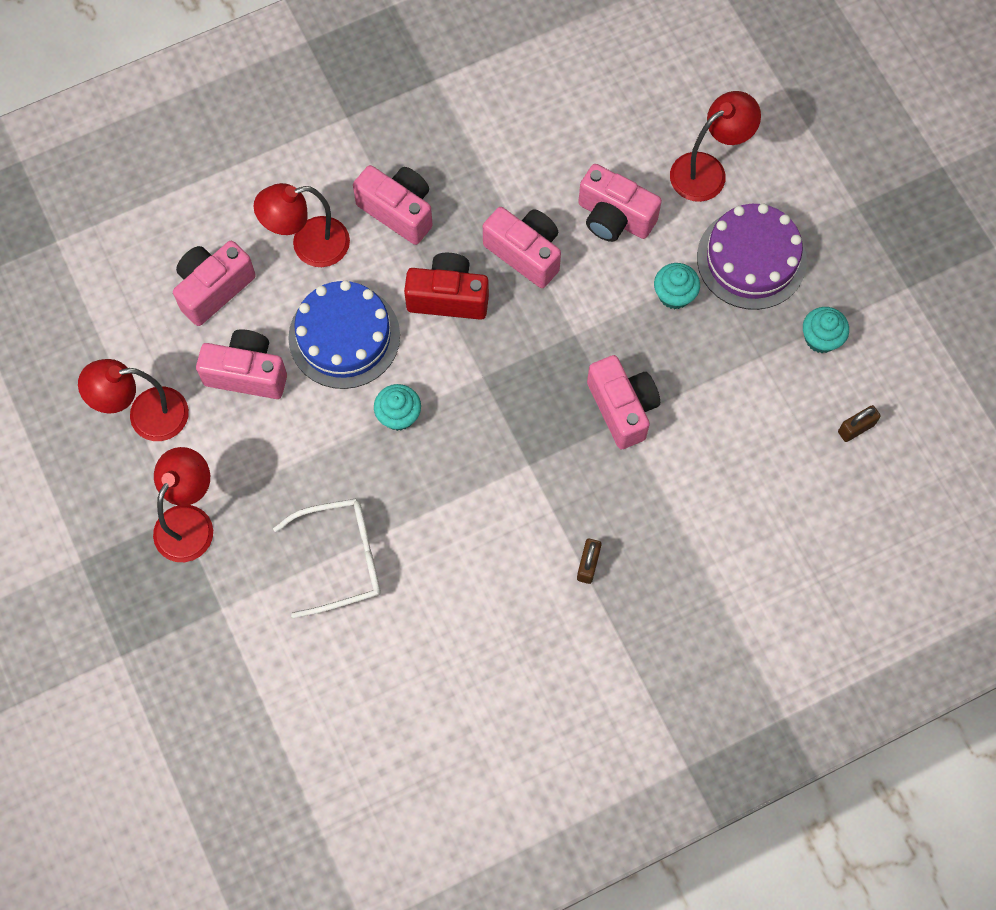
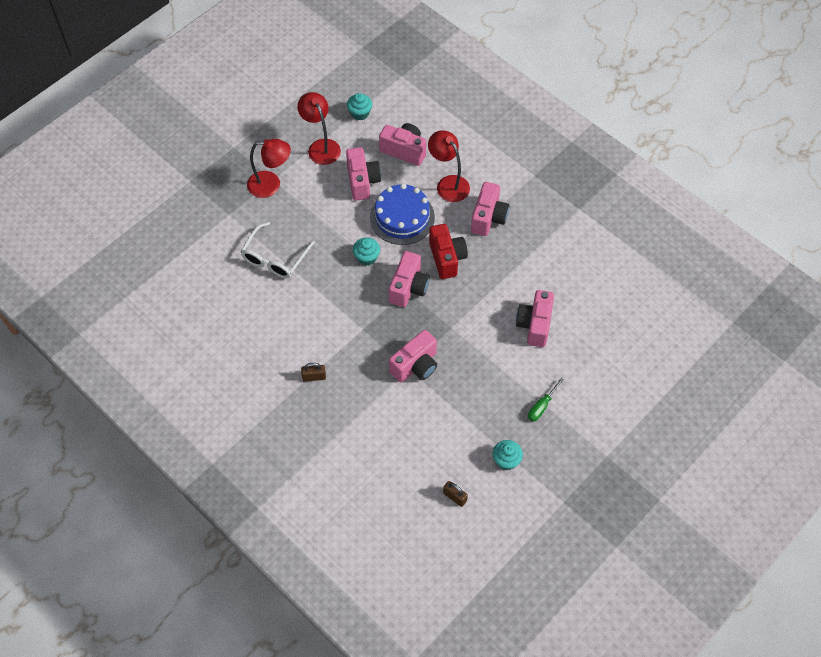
camera: 70 degrees right, 10 degrees down
white glasses [273,498,381,618] -> white glasses turned 60 degrees clockwise [241,222,315,278]
pink camera [483,207,561,288] -> pink camera moved to [389,251,430,307]
turquoise cupcake [654,263,700,309] -> turquoise cupcake moved to [347,93,372,121]
red lamp [670,91,761,202] -> none
purple cake [697,204,807,310] -> green screwdriver [528,378,564,422]

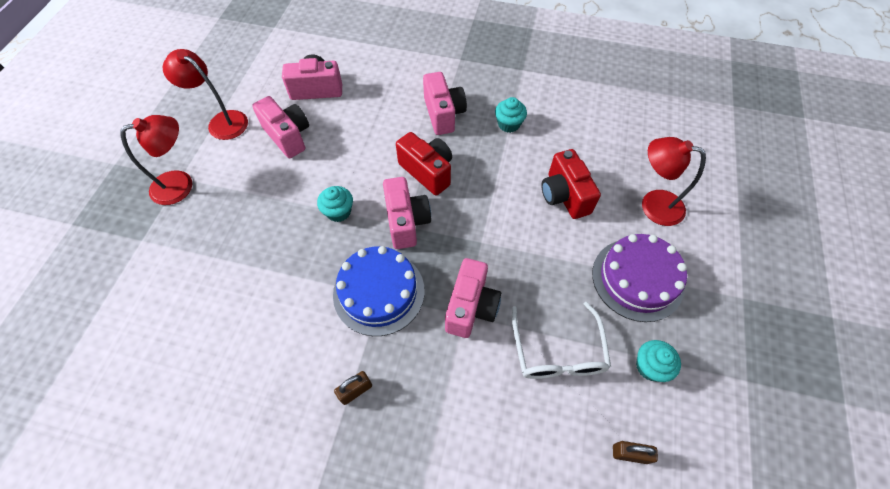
camera: 30 degrees left, 0 degrees up
white glasses [241,222,315,278] -> white glasses moved to [512,302,611,379]
turquoise cupcake [347,93,372,121] -> turquoise cupcake moved to [495,97,527,133]
blue cake [370,184,435,245] -> blue cake moved to [333,246,424,336]
red lamp [428,130,470,202] -> red lamp moved to [642,137,706,226]
pink camera [516,290,554,347] -> red camera [541,149,601,219]
green screwdriver [528,378,564,422] -> purple cake [592,234,687,322]

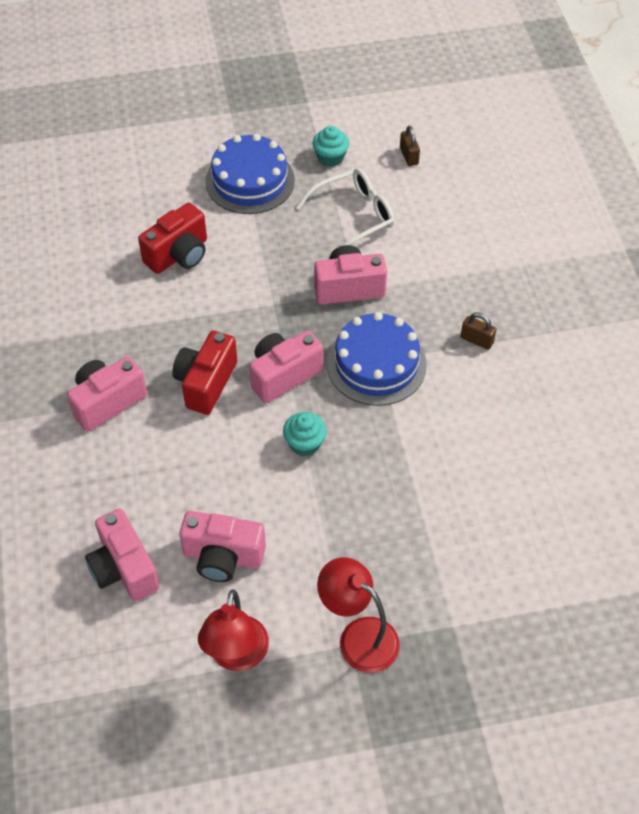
camera: 115 degrees left, 5 degrees down
pink camera [252,96,309,158] -> pink camera turned 105 degrees counterclockwise [179,511,266,582]
turquoise cupcake [495,97,527,133] -> none
purple cake [592,234,687,322] -> blue cake [205,134,295,214]
red lamp [642,137,706,226] -> none

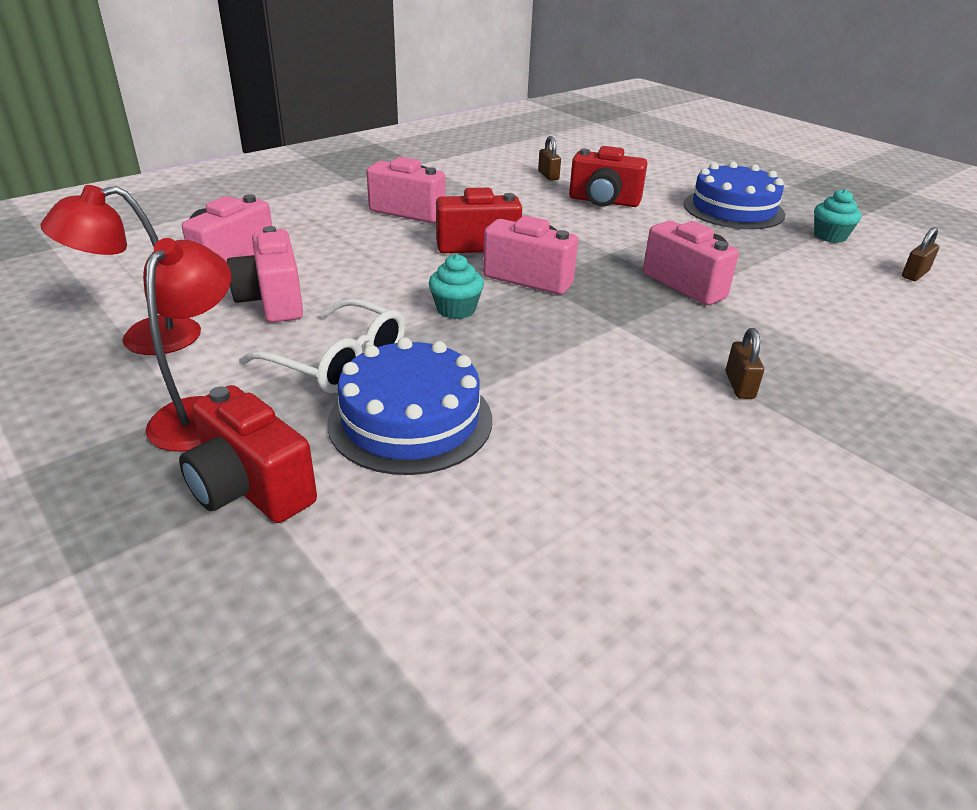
camera: 60 degrees right, 20 degrees down
white glasses [296,168,395,255] -> white glasses moved to [239,298,405,393]
blue cake [327,312,427,406] -> blue cake moved to [328,337,492,475]
none -> red camera [179,385,317,523]
none -> brown padlock [538,136,561,181]

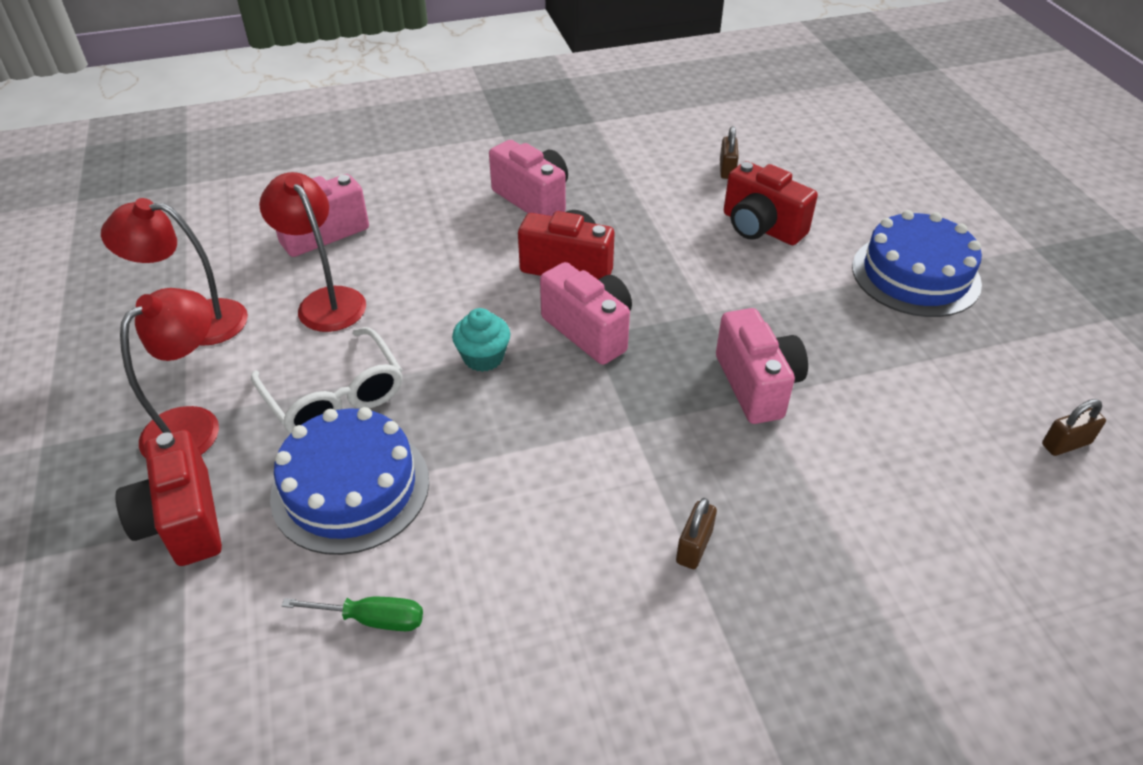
camera: 25 degrees right, 10 degrees up
pink camera [227,226,303,322] -> red lamp [259,172,366,332]
turquoise cupcake [814,189,861,243] -> none
none -> green screwdriver [282,597,423,631]

